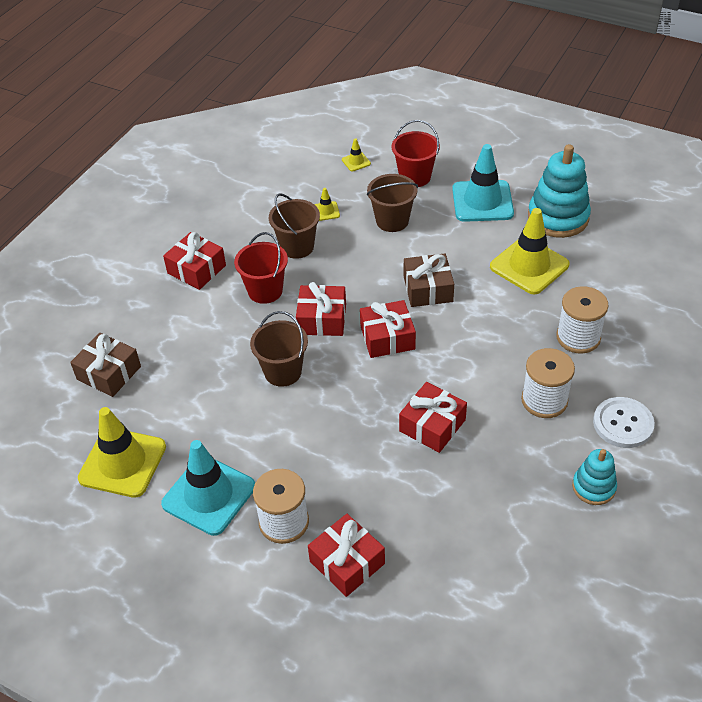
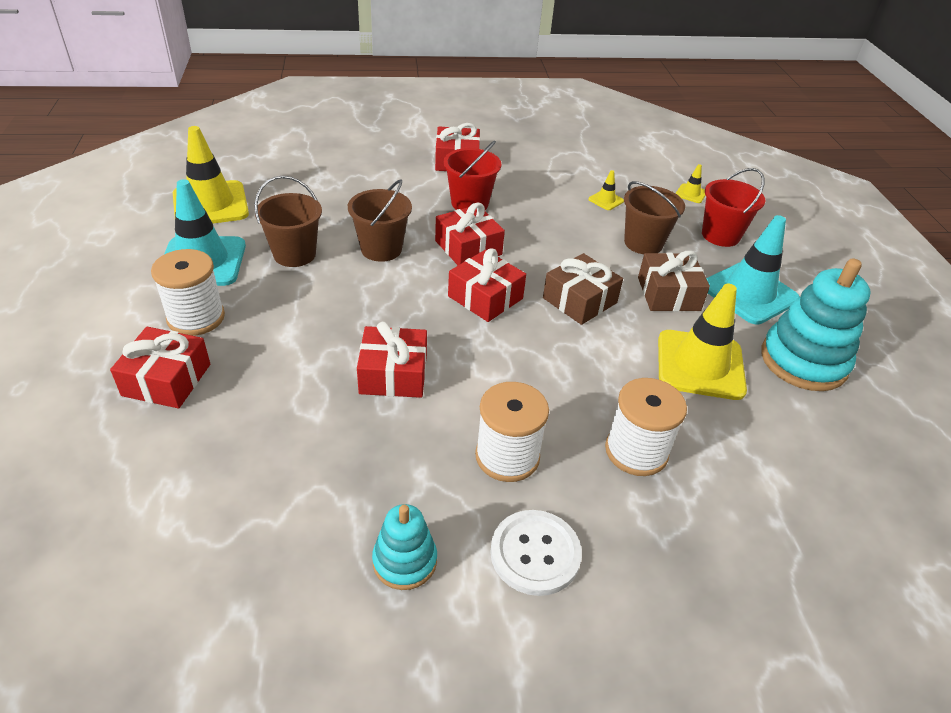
camera: 50 degrees right, 5 degrees down
brown gift [70,333,141,397] -> brown gift moved to [638,251,710,311]
brown bucket [269,193,320,259] -> brown bucket moved to [254,176,322,267]

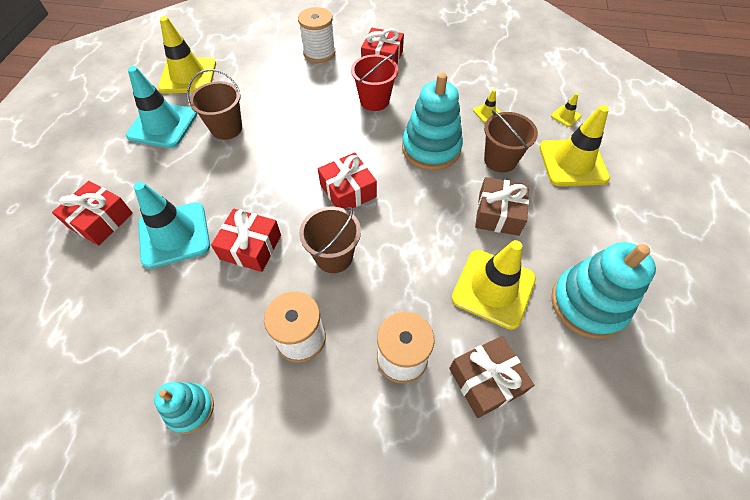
camera: 20 degrees right, 15 degrees up
white spool [151,249,225,336] -> white spool moved to [298,7,335,63]
brown bucket [348,179,412,262] -> brown bucket moved to [299,207,361,273]
red gift [435,203,505,265] -> none
white button [490,510,582,596] -> none
brown gift [543,253,623,325] -> brown gift moved to [449,336,534,418]
red bucket [702,168,765,247] -> yellow traffic cone [539,105,610,186]
turquoise traffic cone [706,215,800,324] -> turquoise traffic cone moved to [134,182,210,269]
none -> turquoise stacking toy [402,73,463,170]

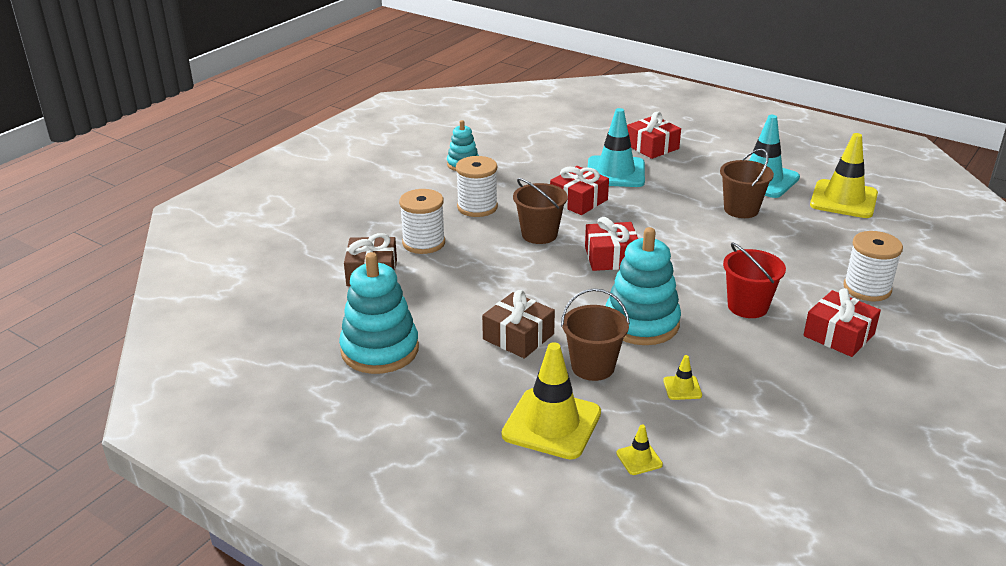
camera: 115 degrees right, 25 degrees down
yellow traffic cone [451,240,536,330] -> none

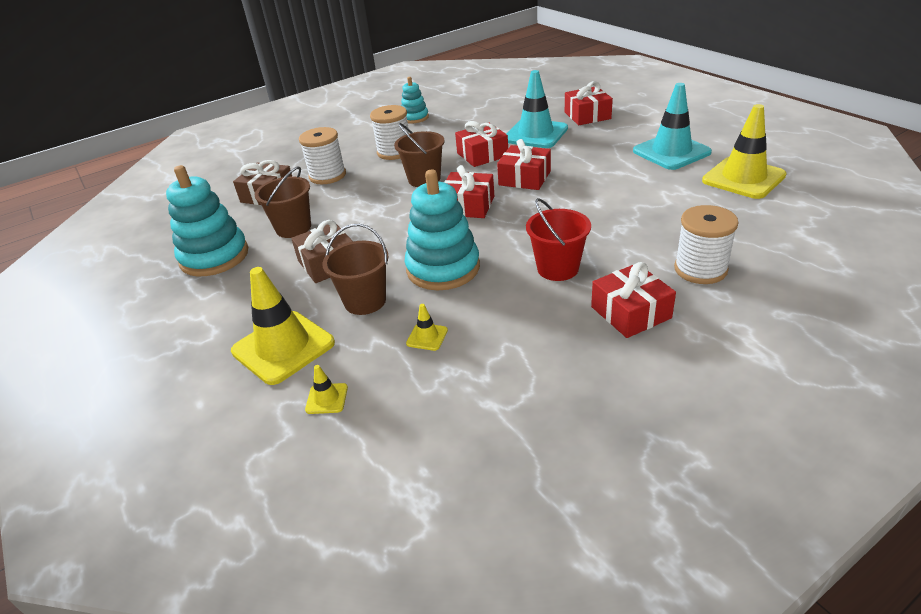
camera: 25 degrees right, 5 degrees up
brown bucket [720,149,774,218] -> brown bucket moved to [255,166,311,238]
none -> red gift [497,139,551,190]

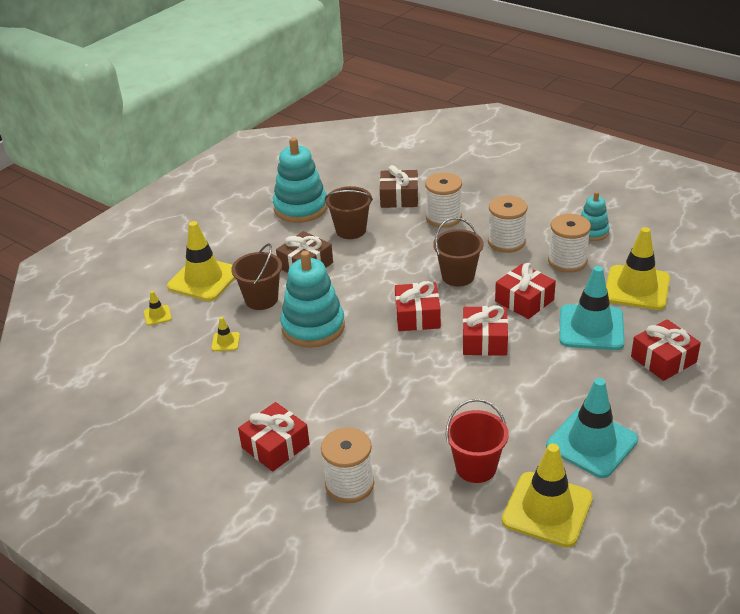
camera: 70 degrees right, 0 degrees up
red bucket [526,198,591,281] -> red bucket moved to [445,399,509,483]
none -> white spool [548,214,591,273]
none -> yellow traffic cone [606,227,670,310]

